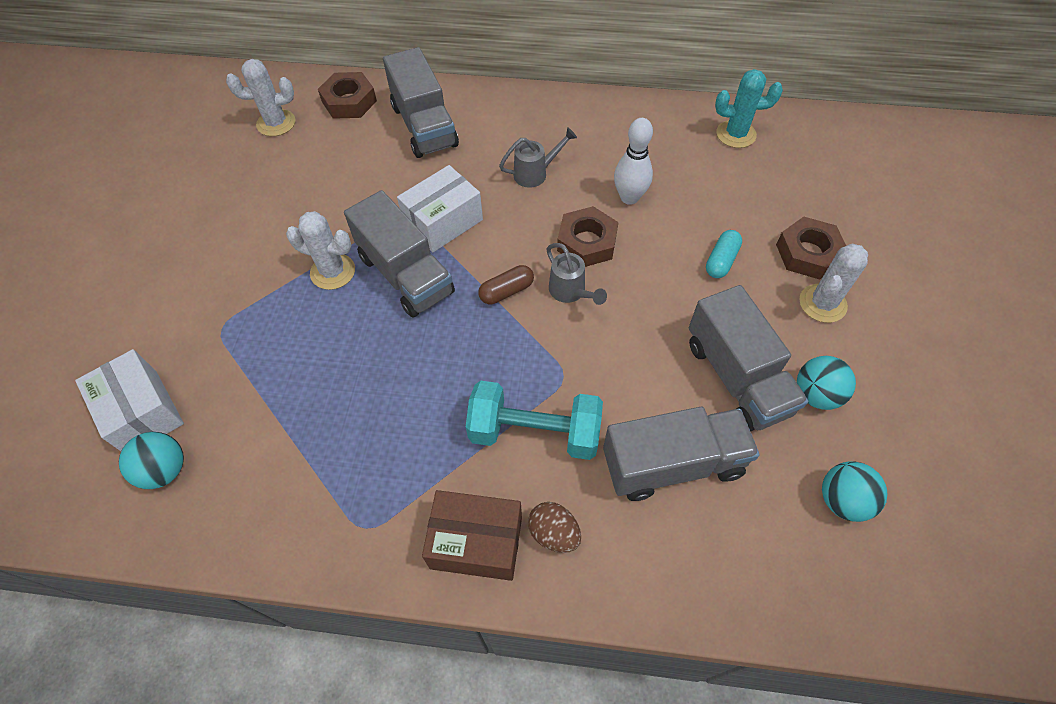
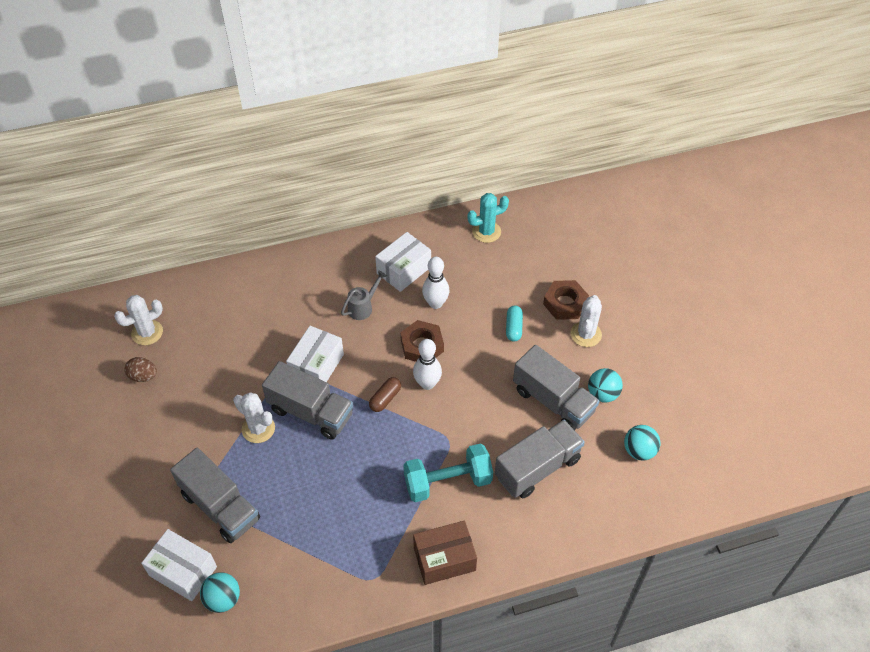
camera: 25 degrees left, 5 degrees down
white cactus [286,211,355,290] -> white cactus turned 45 degrees clockwise [233,392,275,443]
brown nut [318,72,377,119] -> none
grey truck [383,47,459,158] -> grey truck moved to [170,448,260,543]
brown egg [528,502,581,553] -> brown egg moved to [125,357,157,382]
grey watering can [546,243,607,305] -> white bowling pin [413,339,442,390]
none -> white box [375,232,431,292]

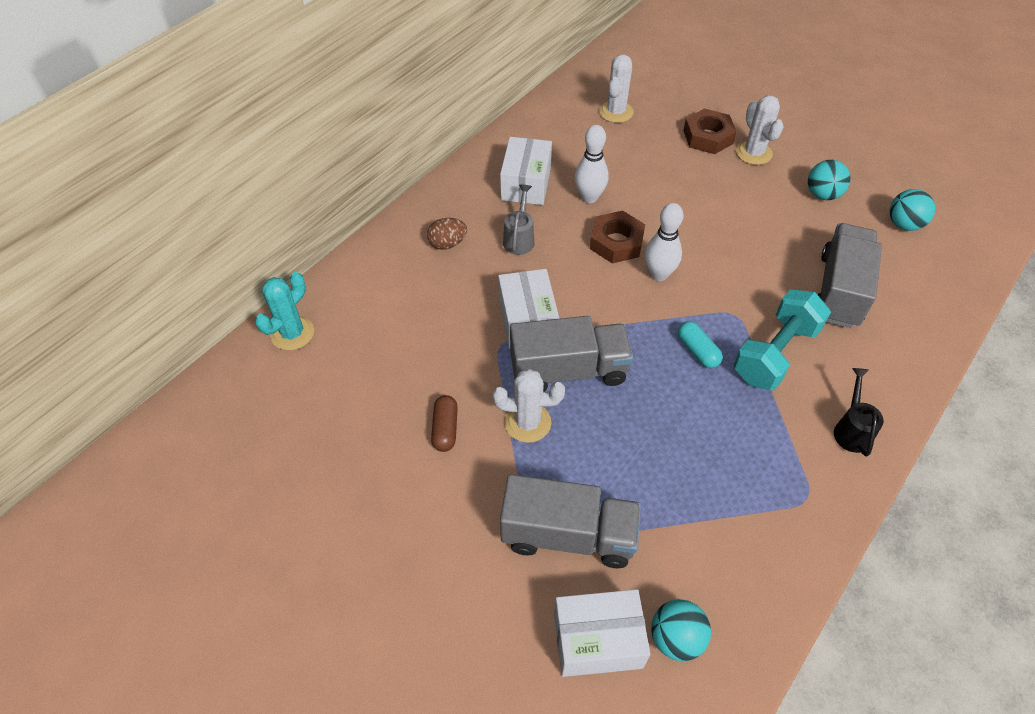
camera: 35 degrees left, 0 degrees up
white cactus [114,295,163,345] -> white cactus moved to [599,54,634,123]
brown egg [125,357,157,382] -> brown egg moved to [427,218,467,250]
brown capsule [369,377,401,412] -> brown capsule moved to [431,395,458,452]
brown box [413,520,477,585] -> black watering can [834,368,884,457]
turquoise cactus [467,193,509,243] -> turquoise cactus moved to [255,272,314,351]
turquoise capsule [506,305,523,342] -> turquoise capsule moved to [678,321,723,368]
grey truck [513,345,600,430] -> none

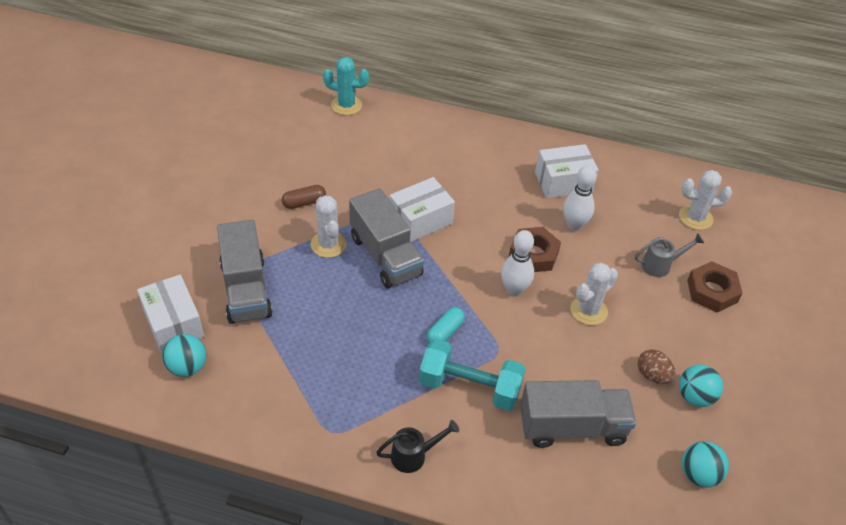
camera: 65 degrees right, 5 degrees down
brown egg [427,218,467,250] -> brown egg moved to [638,349,676,384]
grey watering can [503,184,534,255] -> grey watering can moved to [635,233,704,277]
white cactus [736,95,784,165] -> white cactus moved to [570,263,618,325]

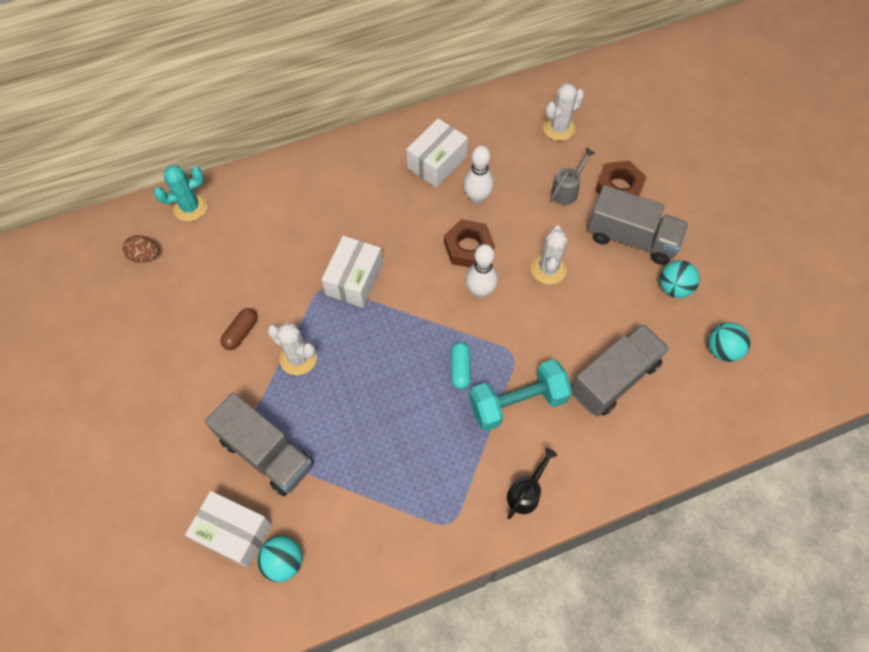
camera: 35 degrees left, 15 degrees up
grey truck [349,188,424,289] -> grey truck moved to [587,185,688,265]
brown egg [638,349,676,384] -> brown egg moved to [123,235,159,263]

